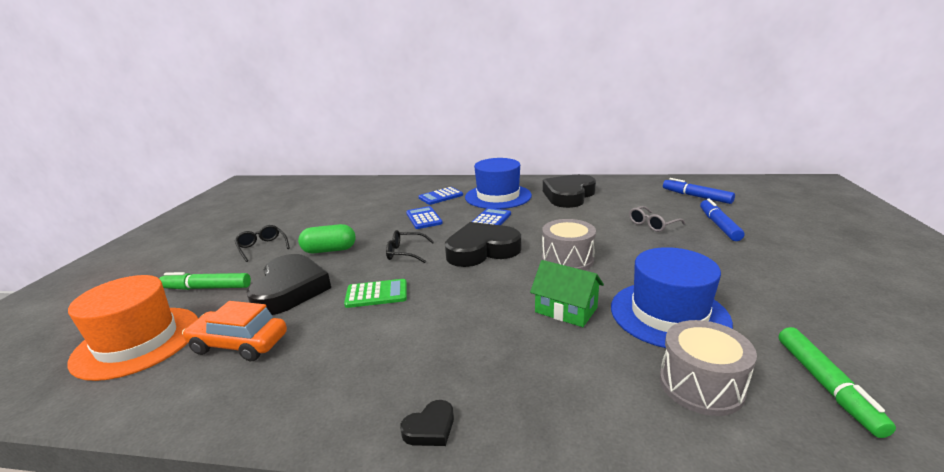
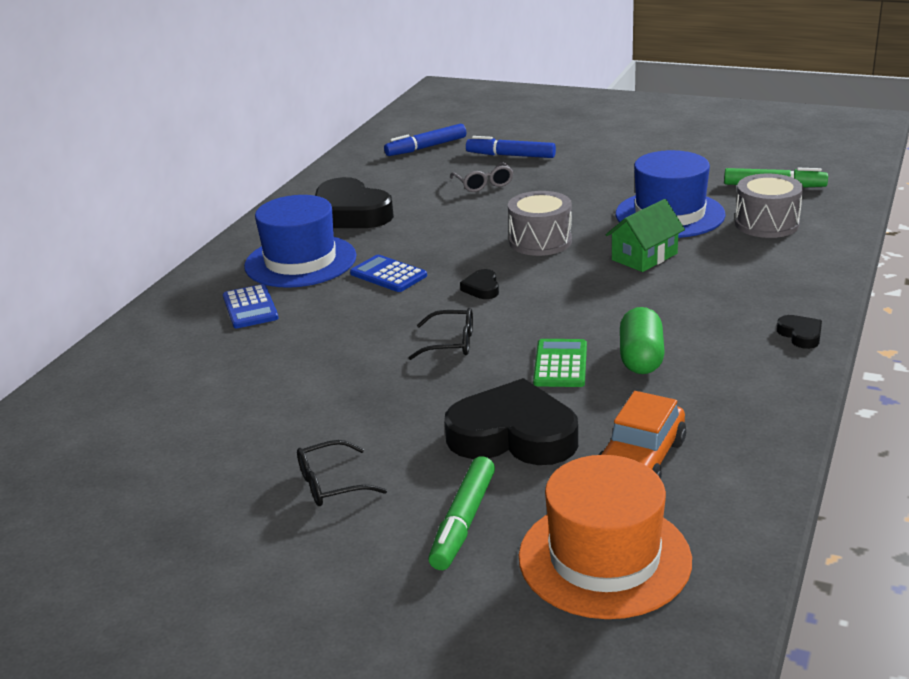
camera: 75 degrees left, 5 degrees up
green capsule [298,224,356,253] -> green capsule moved to [620,307,665,374]
black glasses [386,230,434,263] -> black glasses turned 105 degrees counterclockwise [408,308,473,360]
blue calculator [406,206,443,229] -> none
black heart [445,222,521,267] -> black heart [460,269,499,299], size x0.43

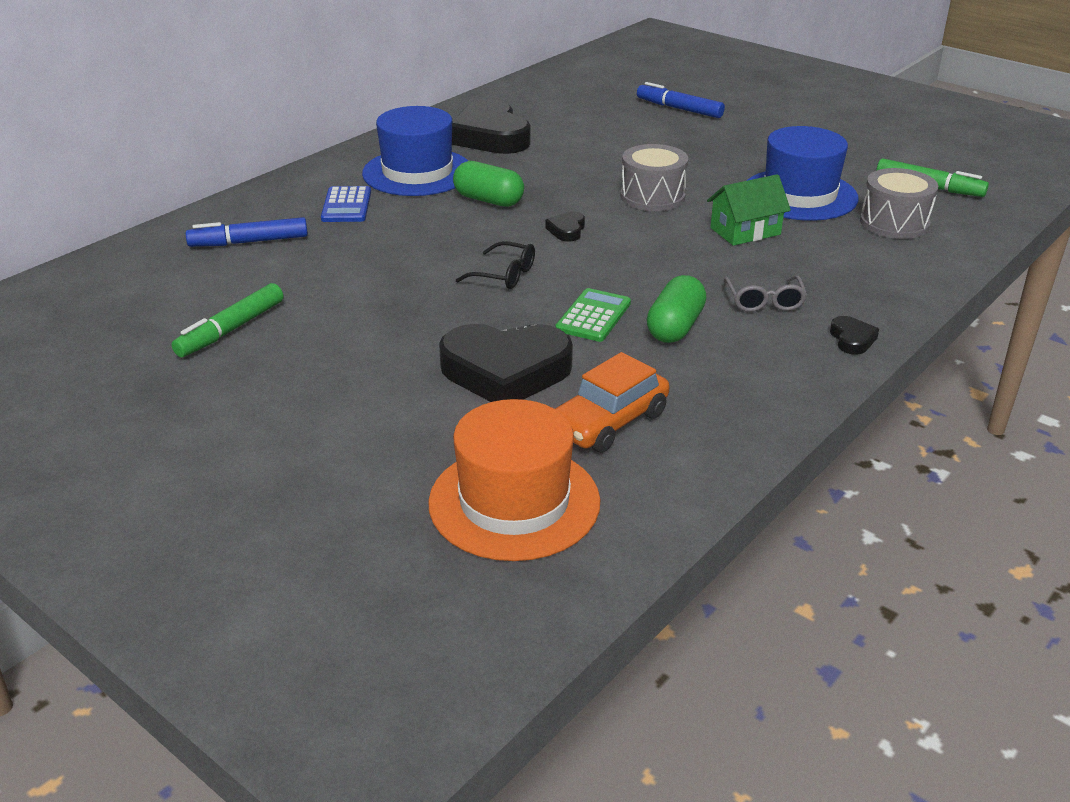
camera: 15 degrees right, 5 degrees up
black glasses [297,440,387,506] -> none
blue calculator [350,255,427,292] -> green capsule [453,161,524,207]
blue marker [384,124,466,156] -> blue marker moved to [186,217,308,247]
green marker [428,456,495,570] -> green marker moved to [172,283,283,357]
black heart [444,378,578,465] -> black heart turned 150 degrees clockwise [439,324,573,402]
grey glasses [450,162,514,192] -> grey glasses moved to [724,275,807,312]

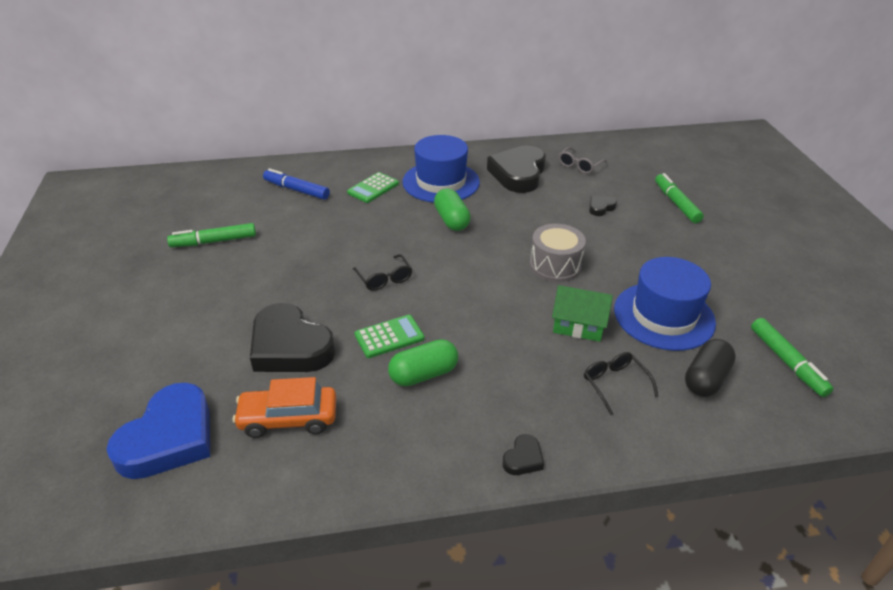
camera: 40 degrees right, 5 degrees up
blue calculator [321,186,371,222] -> green calculator [347,172,399,203]
orange hat [428,399,600,561] -> blue heart [107,382,210,479]
black heart [545,211,585,242] -> black heart moved to [589,196,617,216]
blue marker [637,82,725,118] -> green marker [655,173,704,223]
grey glasses [724,275,807,312] -> grey glasses moved to [559,147,607,174]
grey drum [860,168,938,239] -> black capsule [685,339,736,397]
none -> black glasses [584,352,658,415]

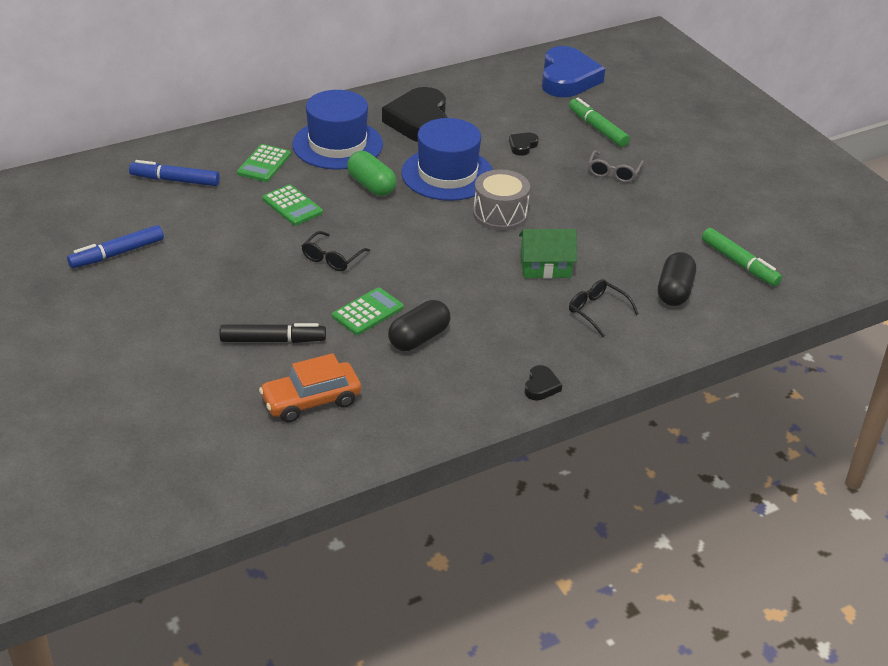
camera: 20 degrees left, 0 degrees up
blue heart [107,382,210,479] -> blue heart moved to [542,46,605,97]
green marker [167,223,256,247] -> blue marker [67,225,164,268]
black heart [250,303,335,372] -> black marker [219,323,326,343]
black glasses [353,254,412,291] -> black glasses turned 75 degrees clockwise [302,231,370,271]
green capsule [388,339,458,386] -> black capsule [388,300,450,351]
grey glasses [559,147,607,174] -> grey glasses moved to [588,151,644,183]
blue hat [614,257,716,351] -> blue hat moved to [401,118,493,201]
none -> green calculator [262,184,323,225]

